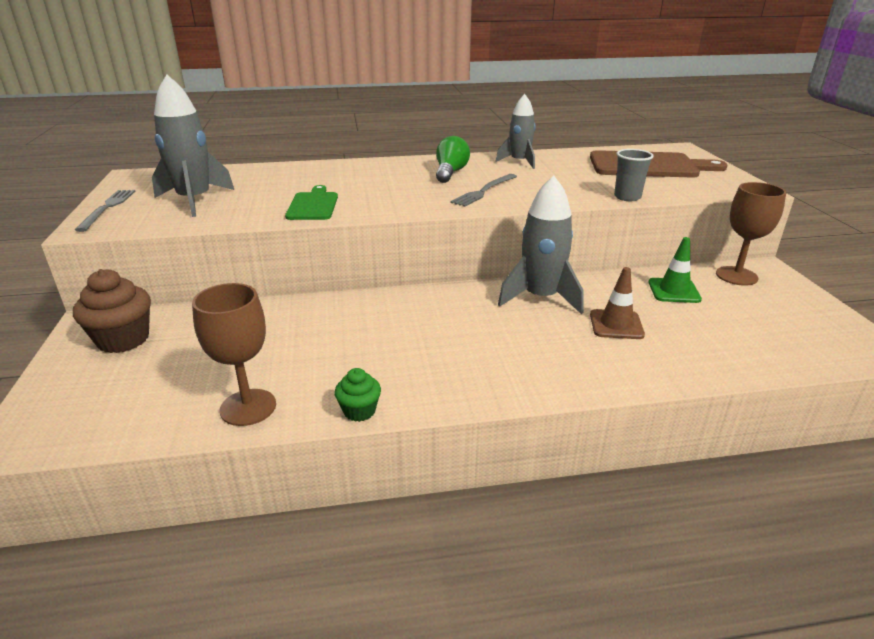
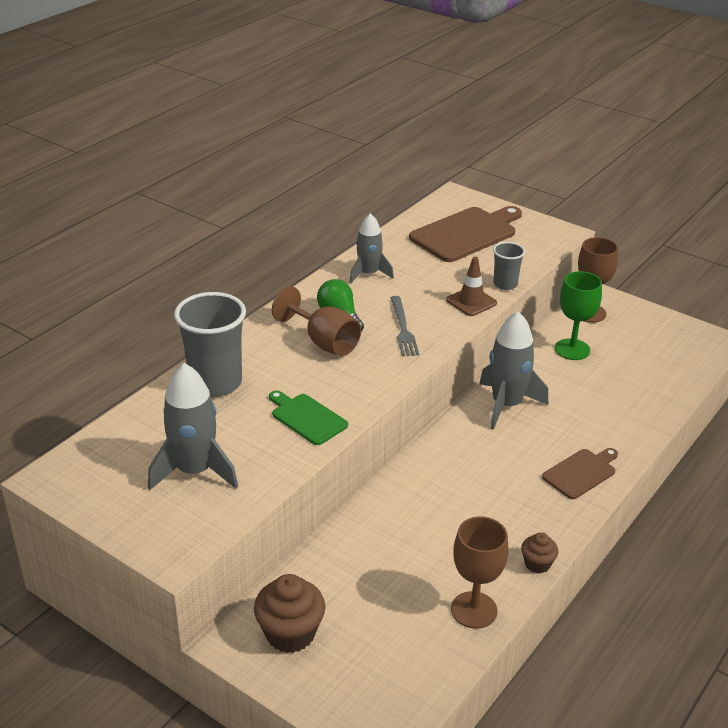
camera: 45 degrees left, 5 degrees up
grey fork [75,190,135,232] -> none
green cupcake [335,368,381,422] -> brown cupcake [521,532,558,573]
brown traffic cone [590,267,645,339] -> brown traffic cone moved to [446,257,497,316]
green traffic cone [648,237,702,303] -> green goblet [555,271,602,360]
none -> grey cup [174,292,246,397]
none -> brown goblet [272,286,361,356]
none -> brown cutting board [542,448,618,499]

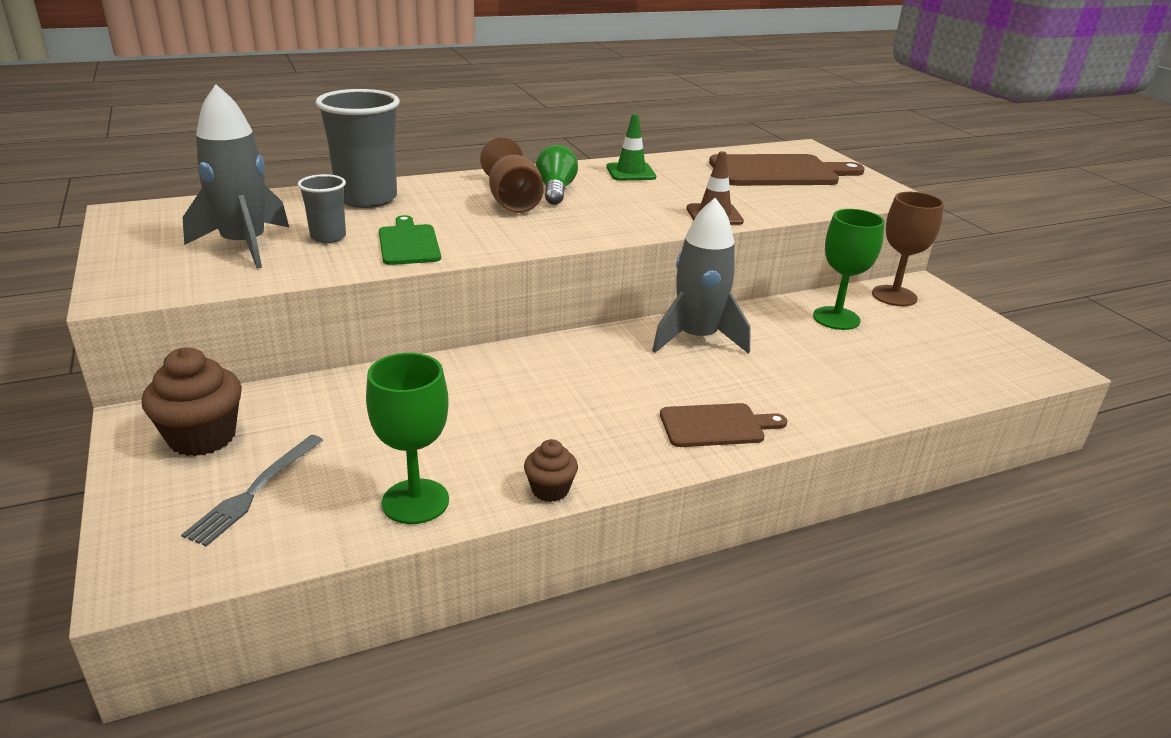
camera: 30 degrees right, 5 degrees down
grey rocket [349,213,394,284] -> green traffic cone [606,114,656,180]
grey fork [391,296,419,356] -> grey fork moved to [181,435,323,546]
brown goblet [451,516,509,629] -> green goblet [366,353,449,524]
grey cup [493,242,525,290] -> grey cup moved to [298,174,346,243]

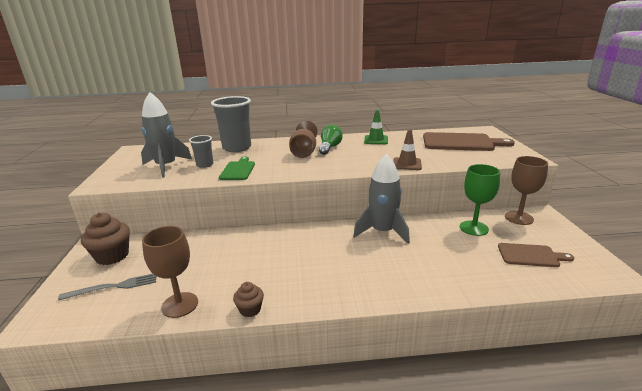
camera: 20 degrees right, 5 degrees down
grey fork [181,435,323,546] -> grey fork turned 150 degrees counterclockwise [58,274,157,300]
green goblet [366,353,449,524] -> brown goblet [142,226,198,318]
brown cutting board [660,403,787,447] -> brown cutting board moved to [498,243,574,267]

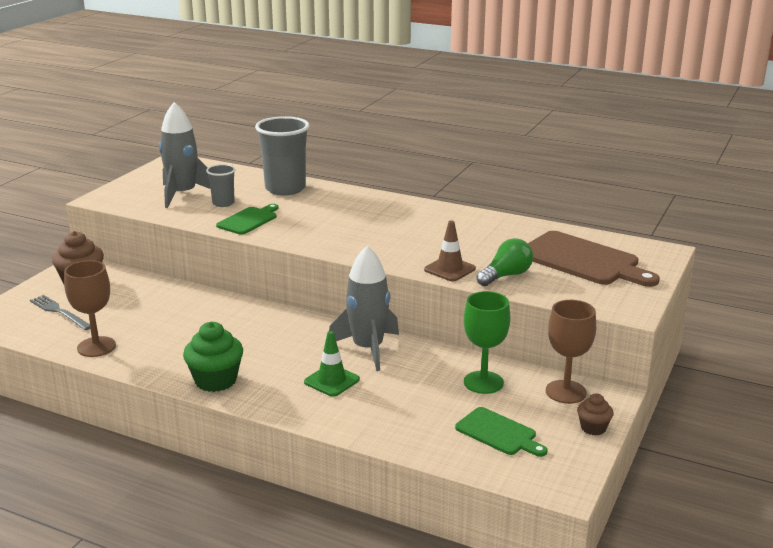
camera: 30 degrees right, 0 degrees up
grey fork [58,274,157,300] -> grey fork turned 150 degrees counterclockwise [30,295,91,330]
brown cupcake [233,282,264,317] -> brown cupcake moved to [577,393,614,435]
brown goblet [289,120,318,158] -> none
green light bulb [319,125,343,155] -> green light bulb moved to [476,238,533,286]
green traffic cone [364,110,388,144] -> green traffic cone moved to [304,331,360,397]
brown cutting board [498,243,574,267] -> green cutting board [455,407,547,457]
none -> green cupcake [183,322,243,392]

